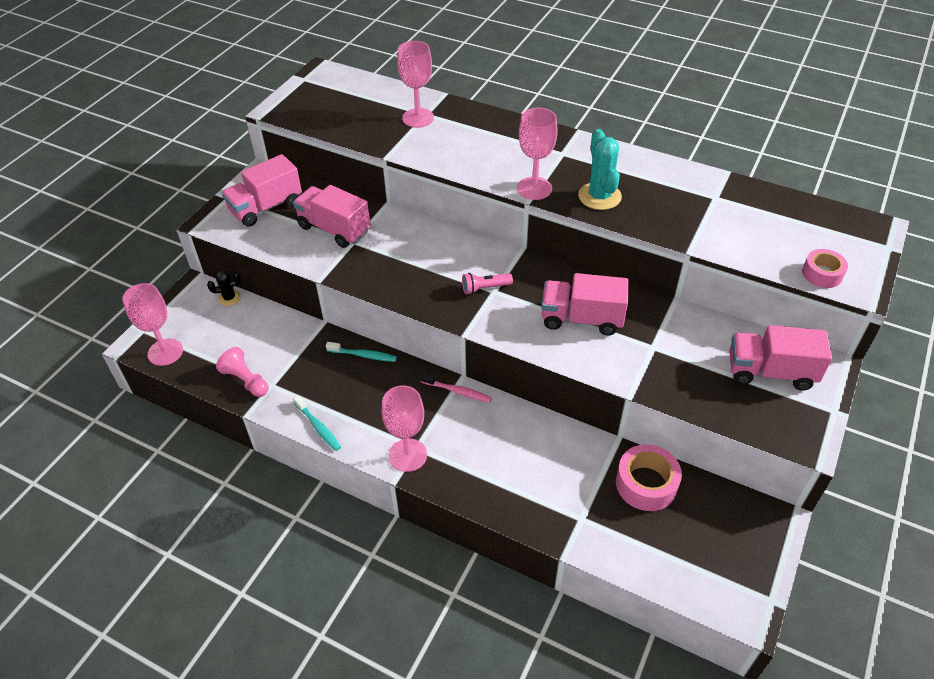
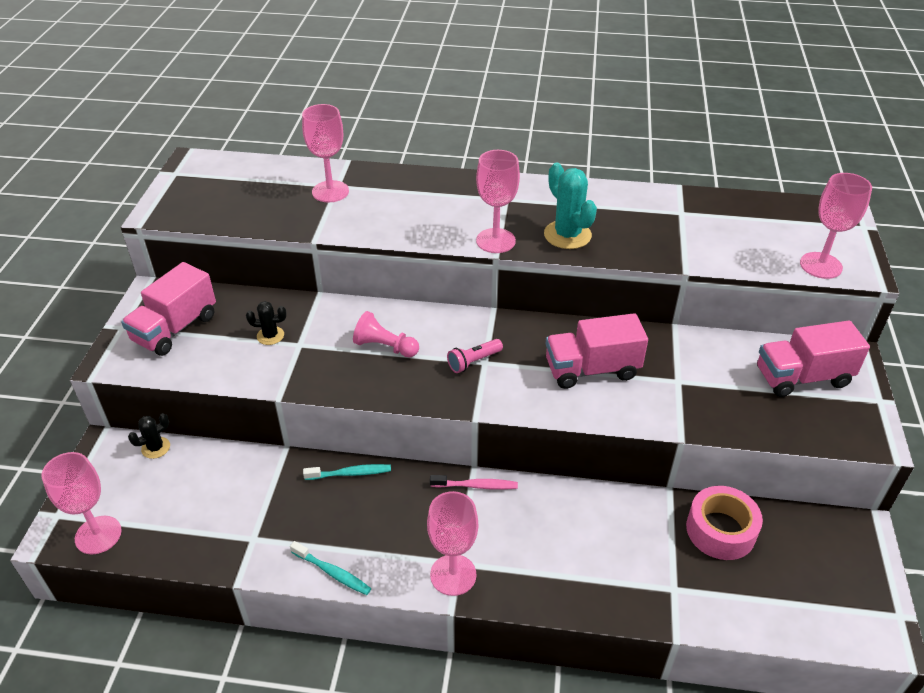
camera: 20 degrees left, 5 degrees down
pink pawn [216,347,269,397] -> pink pawn moved to [353,311,419,357]
pink truck [293,185,371,248] -> black cactus [246,301,286,345]
pink tape [802,249,848,288] -> pink goblet [800,173,872,279]

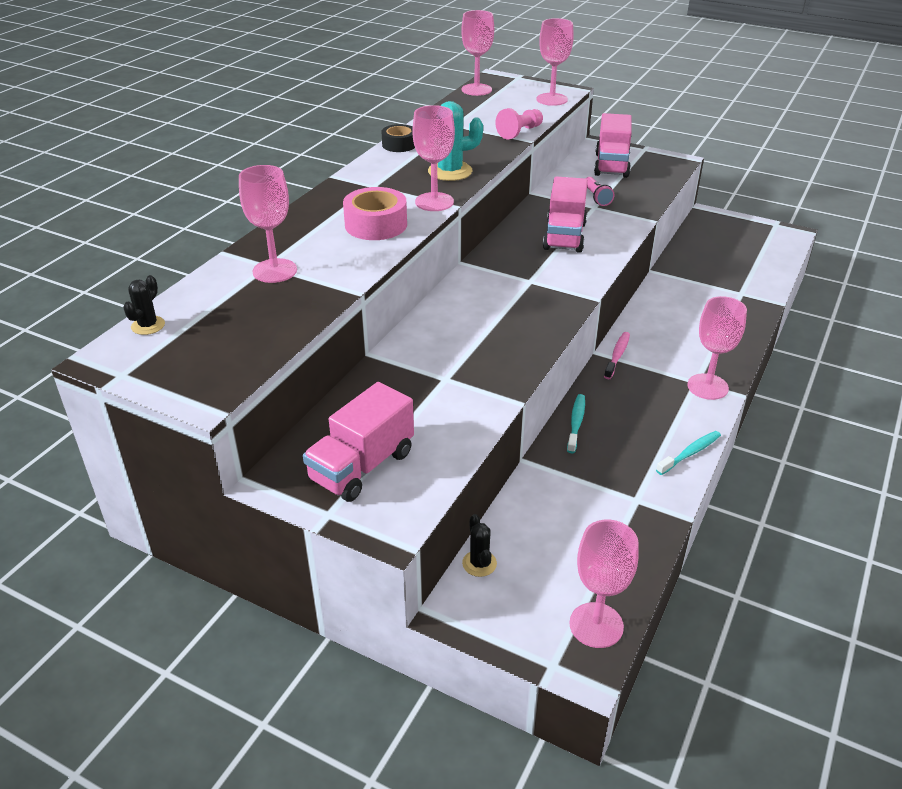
camera: 70 degrees left, 5 degrees down
pink truck [121,262,216,356] -> pink truck turned 75 degrees clockwise [303,382,414,502]
black cactus [246,301,286,345] -> black cactus moved to [123,275,165,335]
pink pawn [353,311,419,357] -> pink pawn moved to [495,108,543,140]
pink flashlight [447,339,503,373] -> pink flashlight moved to [586,177,614,206]
pink tape [686,486,763,560] -> pink tape moved to [343,187,407,240]
none -> black tape [381,124,415,152]
none -> pink goblet [461,10,494,96]

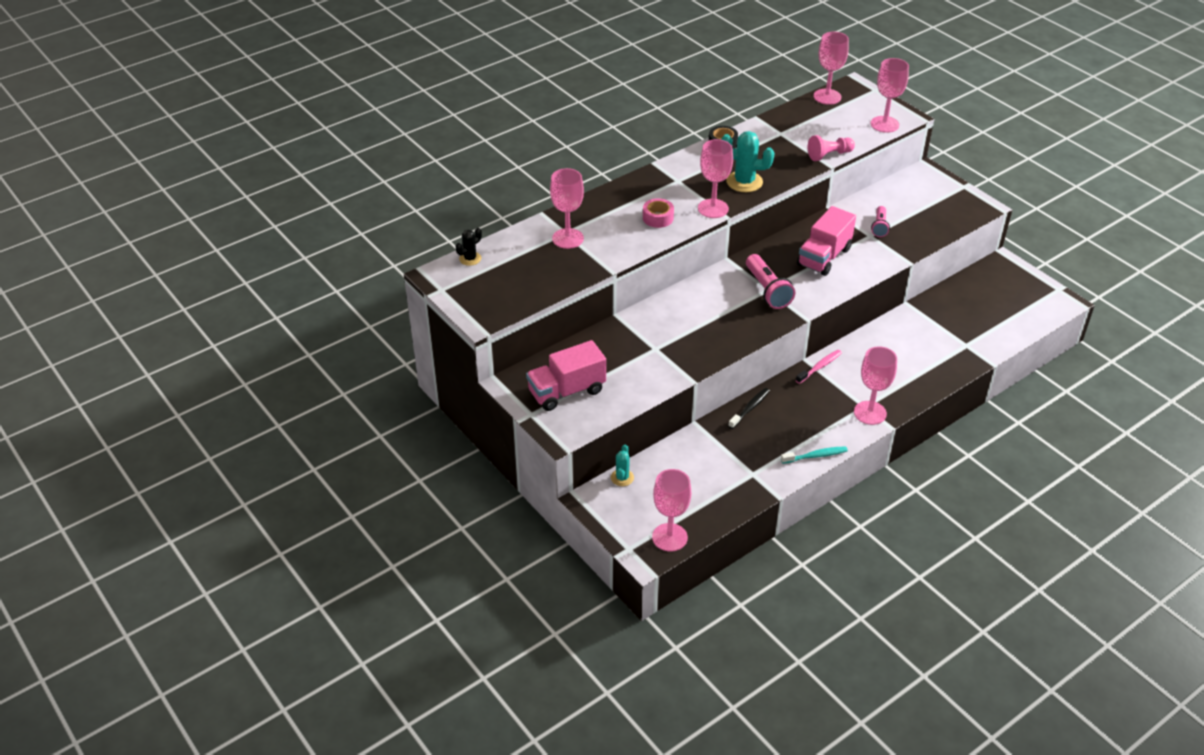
camera: 25 degrees right, 5 degrees up
pink tape [343,187,407,240] -> pink tape [643,198,674,228], size x0.65
black cactus [462,514,497,577] -> turquoise cactus [611,445,634,486]
turquoise toothbrush [567,394,585,453] -> black toothbrush [728,388,770,429]
pink truck [594,113,632,178] -> none
none -> pink flashlight [746,254,795,309]

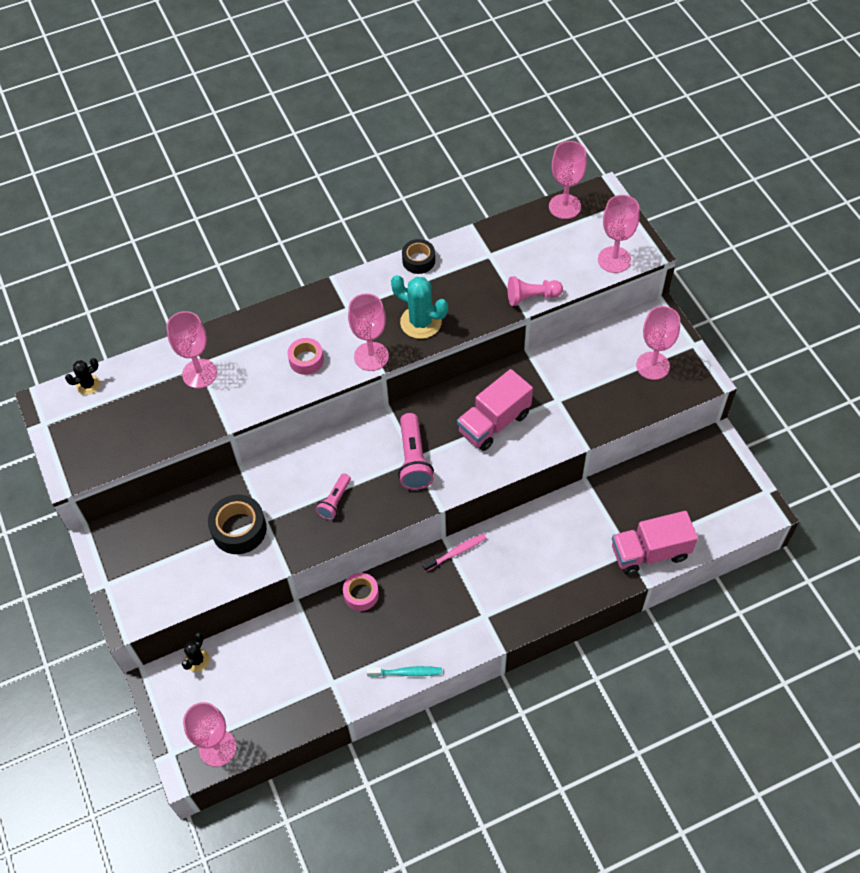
camera: 15 degrees right, 15 degrees up
pink truck [526,340,606,411] -> pink truck moved to [612,511,698,575]
turquoise cactus [611,445,634,486] -> black cactus [182,633,210,672]
black toothbrush [728,388,770,429] -> pink tape [343,573,379,611]
pink goblet [854,346,897,425] -> pink goblet moved to [636,306,680,380]
pink flashlight [871,206,890,237] -> pink flashlight moved to [316,474,351,520]
none -> black tape [208,494,267,554]

